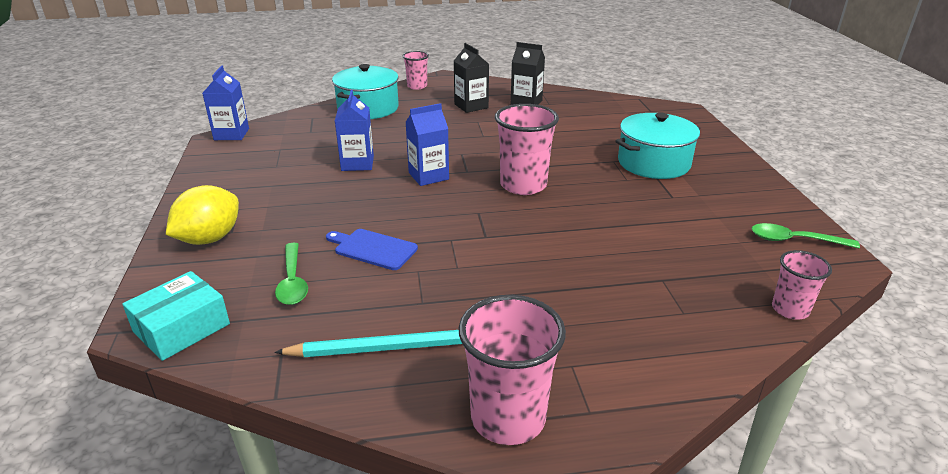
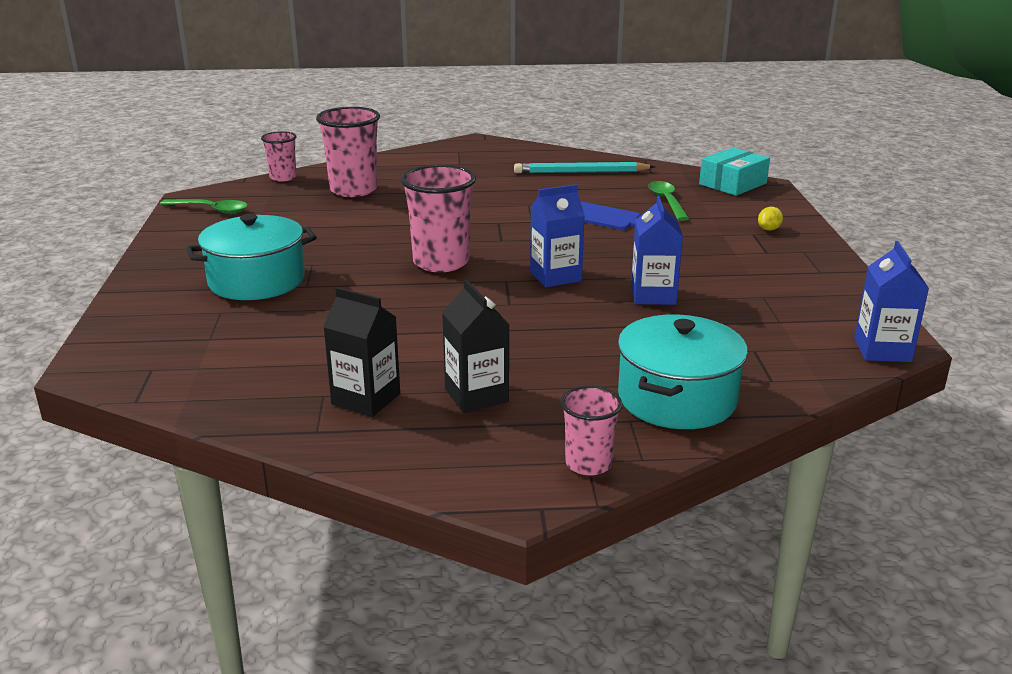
camera: 175 degrees left, 5 degrees down
yellow lemon [166,185,239,245] -> yellow lemon [758,207,783,231], size x0.43
pink cup [458,295,566,445] -> pink cup moved to [316,107,380,197]

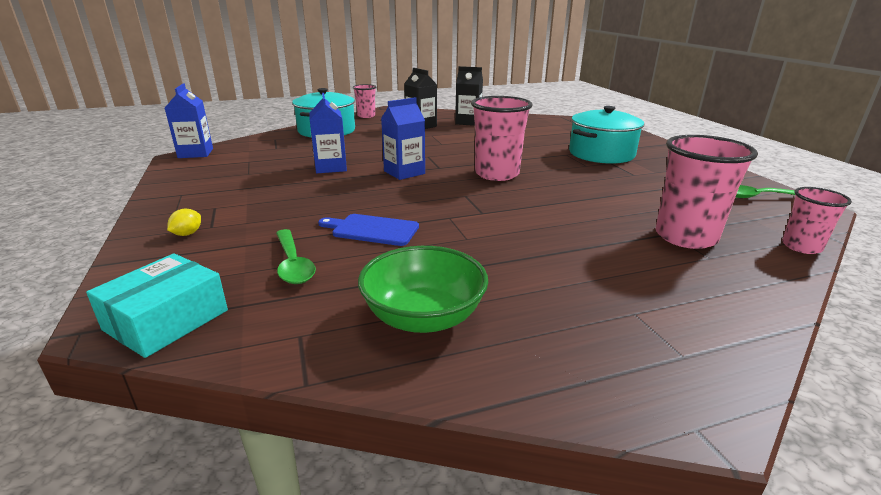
camera: 165 degrees right, 0 degrees up
turquoise pencil [514,162,655,173] -> green bowl [358,246,488,333]

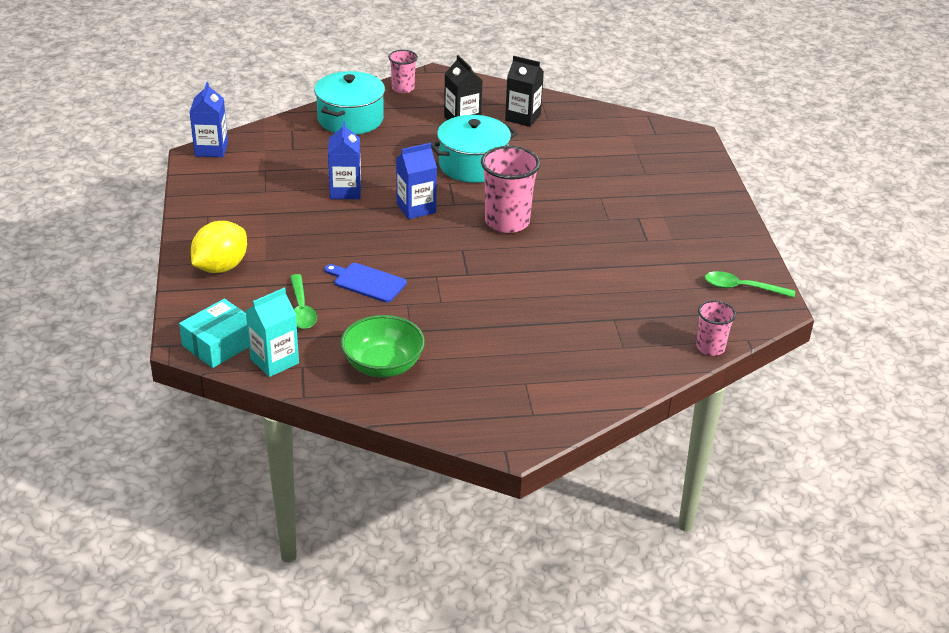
camera: 10 degrees right, 10 degrees up
yellow lemon [167,209,201,236] -> yellow lemon [191,221,247,273], size x2.35
turquoise pot [569,106,644,164] -> turquoise pot moved to [431,115,518,183]
pink cup [655,135,758,249] -> none
none -> turquoise carton [245,288,299,377]

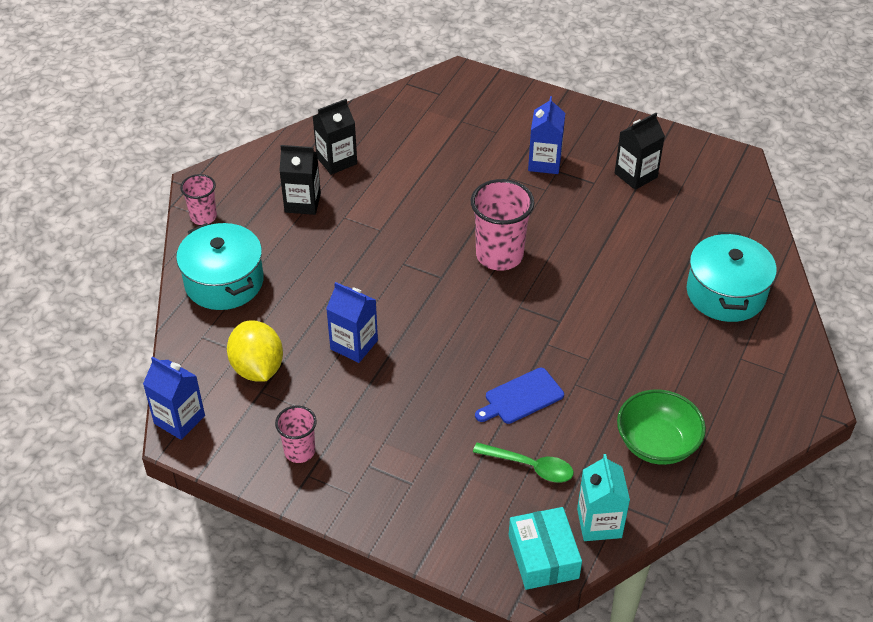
camera: 55 degrees left, 10 degrees up
yellow lemon [191,221,247,273] -> yellow lemon moved to [227,320,283,382]
blue carton [396,143,437,219] -> blue carton moved to [528,96,565,174]
turquoise pot [431,115,518,183] -> turquoise pot moved to [687,232,777,322]
pink cup [696,300,736,356] -> pink cup moved to [275,406,317,463]
green spoon [705,271,795,298] -> none
none -> black carton [615,113,665,190]

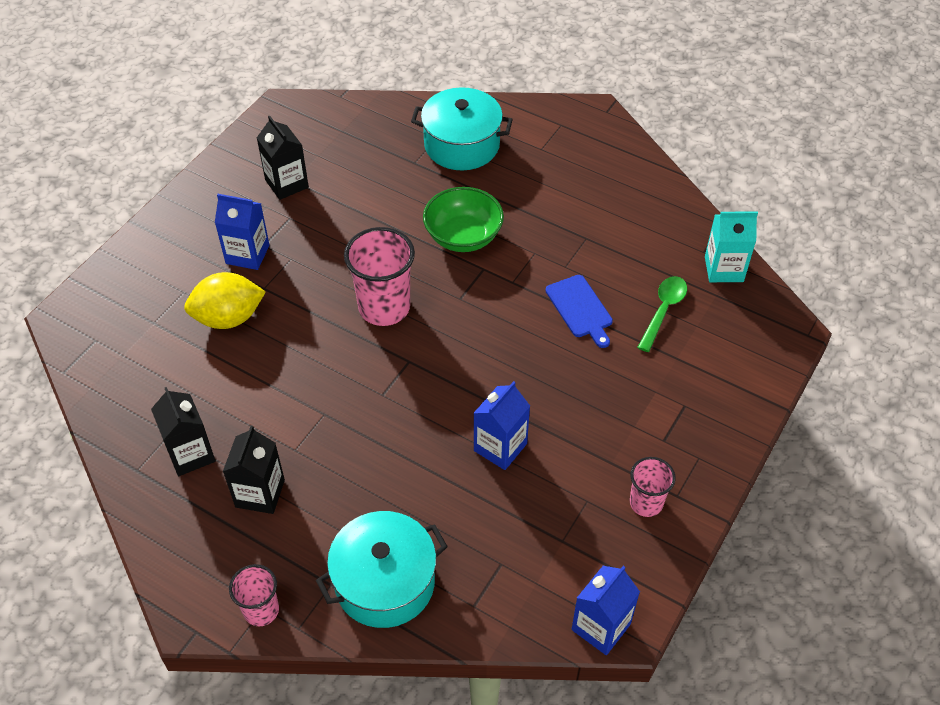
camera: 85 degrees left, 5 degrees up
yellow lemon [227,320,283,382] -> yellow lemon moved to [184,272,266,329]
turquoise box [509,507,582,590] -> none
green bowl [617,389,706,465] -> green bowl moved to [423,187,504,252]

